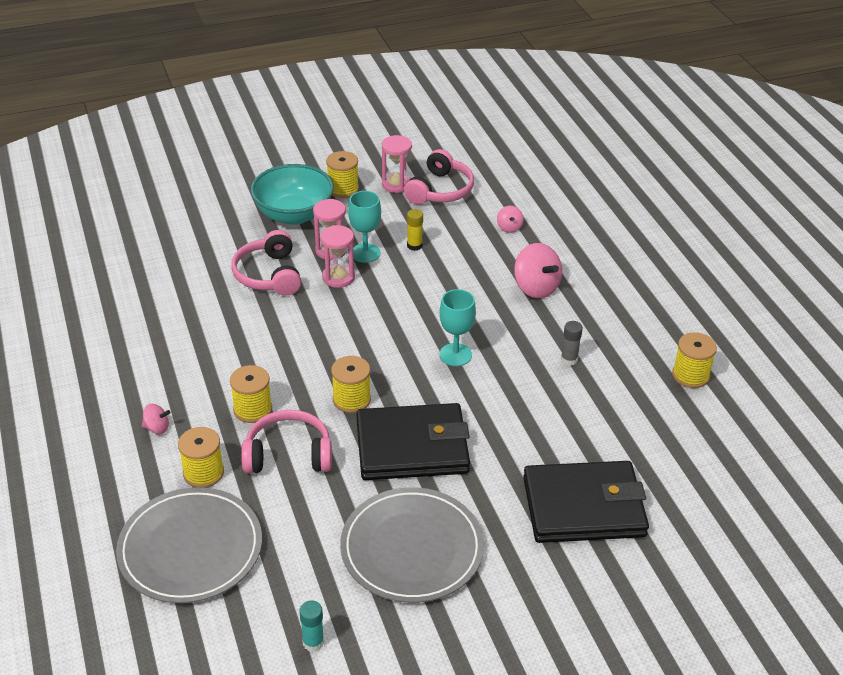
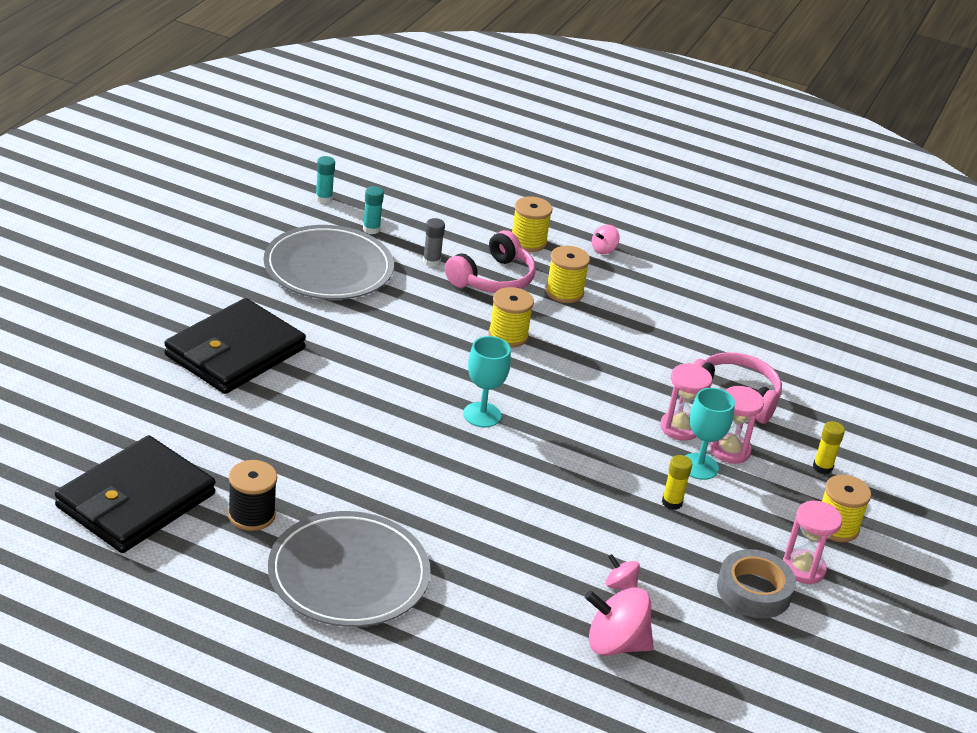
camera: 130 degrees right, 5 degrees down
grey plate [116,487,262,603] -> grey plate moved to [268,511,431,627]
turquoise bowl [251,164,334,225] -> yellow glue stick [813,421,845,474]
black wallet [356,403,470,480] -> black wallet moved to [55,435,215,553]
pink headphones [404,149,474,205] -> grey tape [717,549,796,618]
pink spinning top [514,243,562,298] -> pink spinning top moved to [585,588,654,656]
grey glue stick [561,321,583,366] -> grey glue stick moved to [423,218,445,267]
yellow spool [672,332,717,388] -> black spool [228,460,277,531]
none -> turquoise glue stick [363,186,384,234]

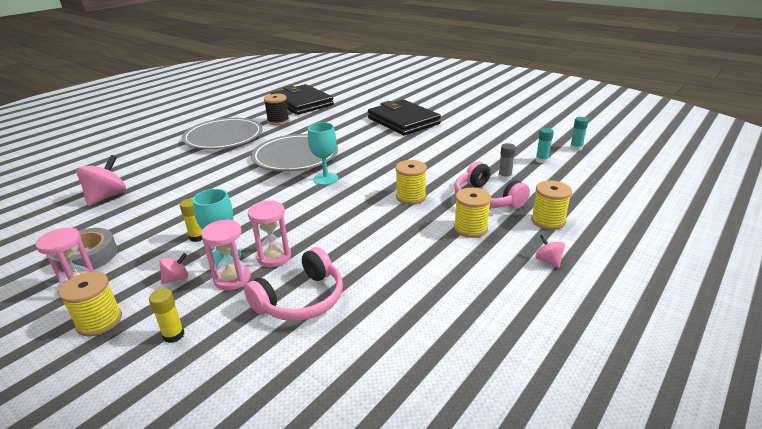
camera: 110 degrees right, 5 degrees down
grey plate [264,225,394,300] -> grey plate moved to [251,134,338,171]
pink spinning top [606,554,640,590] -> pink spinning top moved to [159,253,188,284]

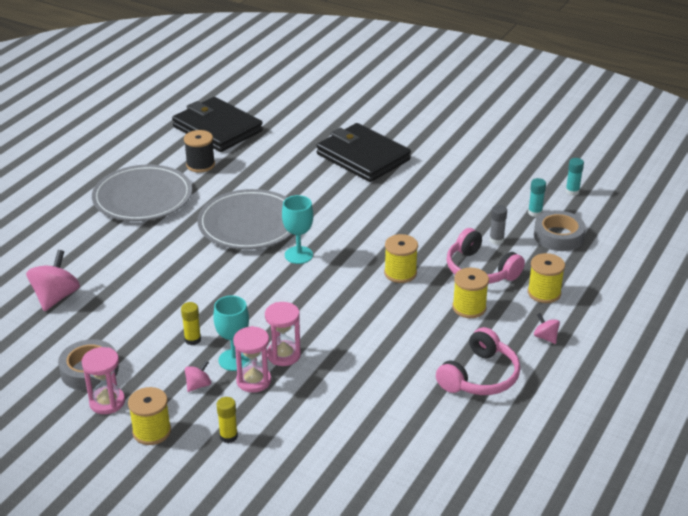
camera: 10 degrees left, 5 degrees up
pink headphones [244,247,343,321] -> pink headphones moved to [436,327,520,395]
none -> grey tape [534,210,586,251]

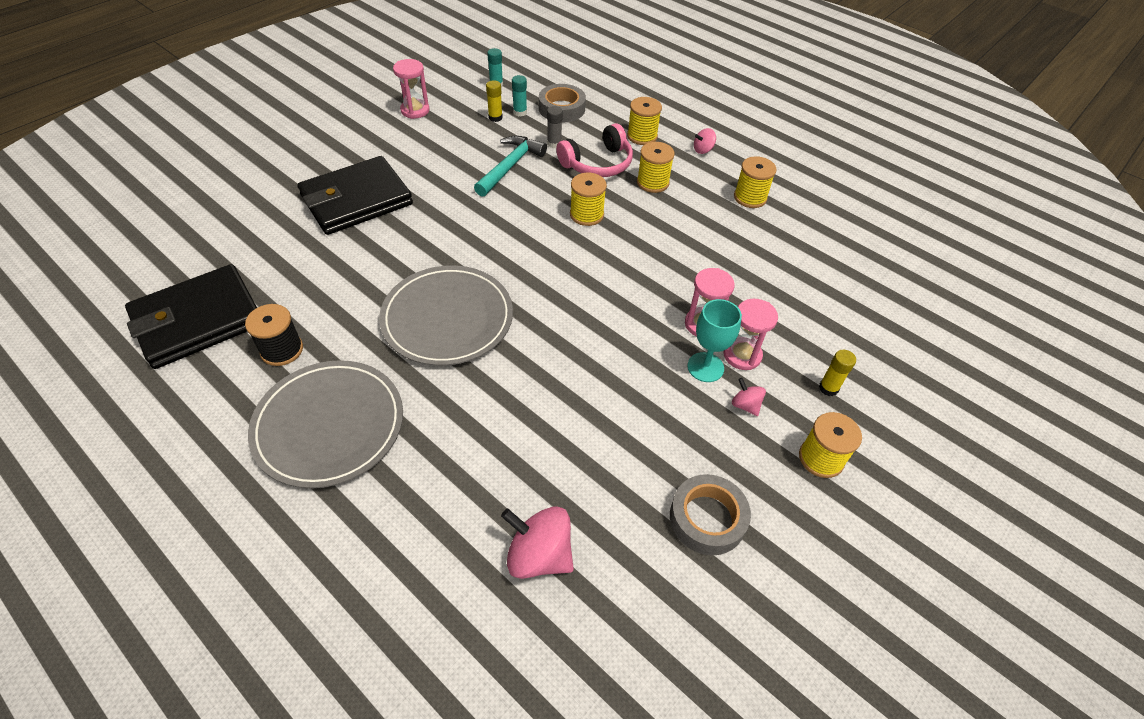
camera: 80 degrees left, 15 degrees up
pink hourglass [82,347,125,414] -> pink hourglass moved to [393,59,429,119]
yellow glue stick [181,302,201,345] -> yellow glue stick moved to [486,80,503,122]
turquoise goblet [282,195,313,264] -> none
pink headphones [436,327,520,395] -> yellow spool [734,156,777,208]
none -> turquoise hammer [474,136,547,197]

